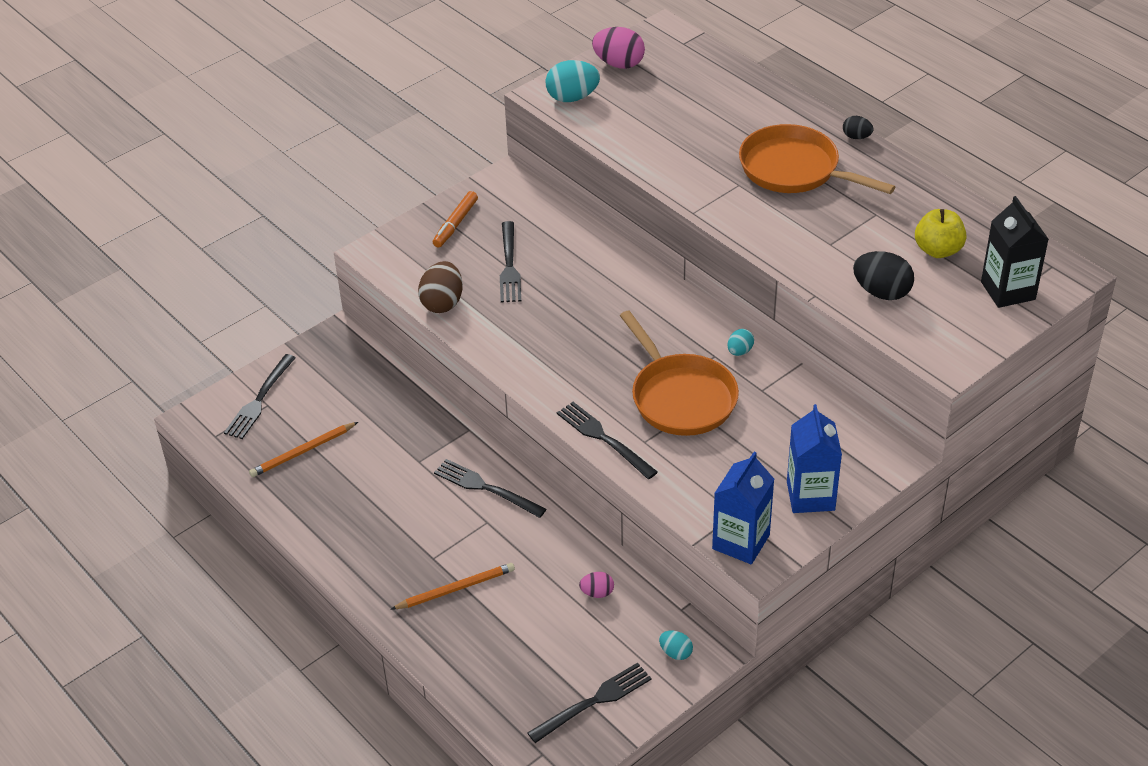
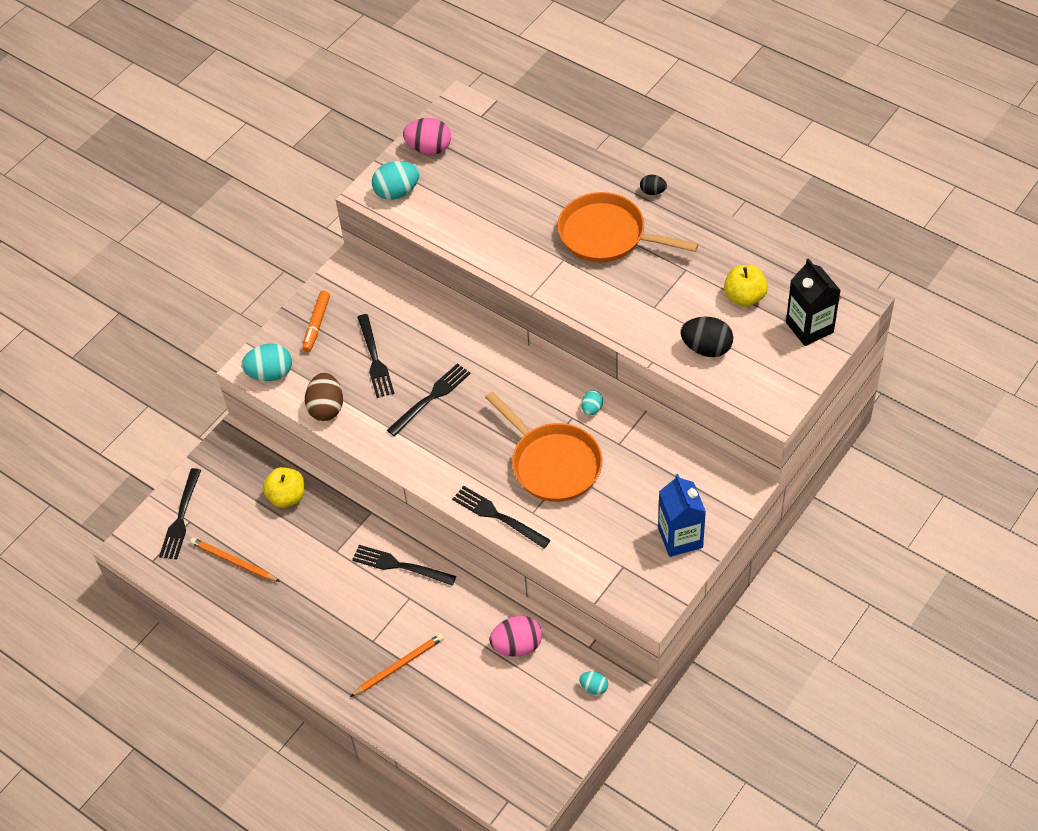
camera: 10 degrees left, 10 degrees up
orange pencil [249,422,358,477] -> orange pencil turned 75 degrees clockwise [190,538,280,582]
black fork [527,662,652,743] -> black fork moved to [387,363,471,436]
pink egg [579,572,614,598] -> pink egg [489,616,542,657], size x1.82
blue carton [712,452,774,564] -> none
none -> turquoise egg [241,343,292,381]
none -> yellow apple [263,467,304,508]

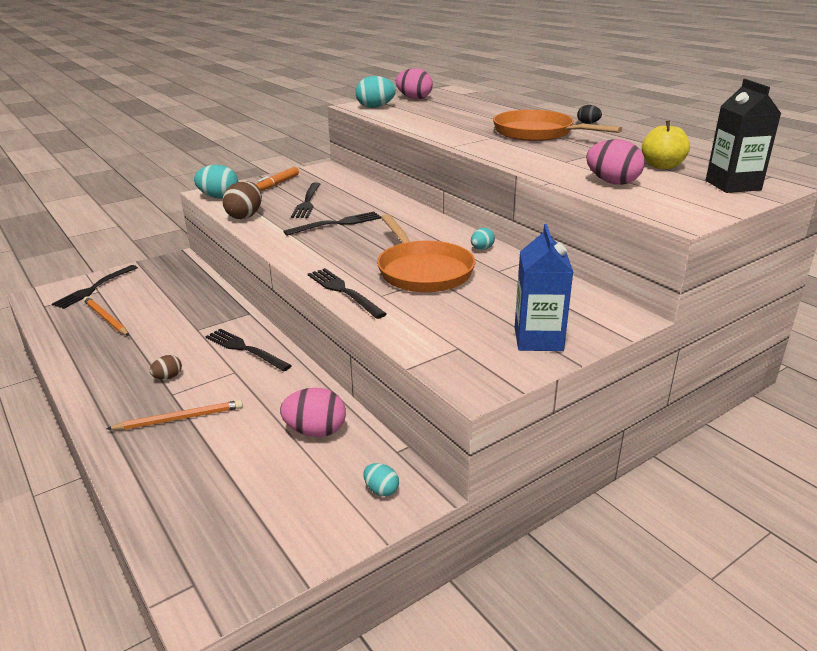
camera: 15 degrees right, 25 degrees down
yellow apple [263,467,304,508] -> none
black egg [681,317,733,357] -> pink egg [586,139,645,185]
none -> brown egg [150,355,182,379]

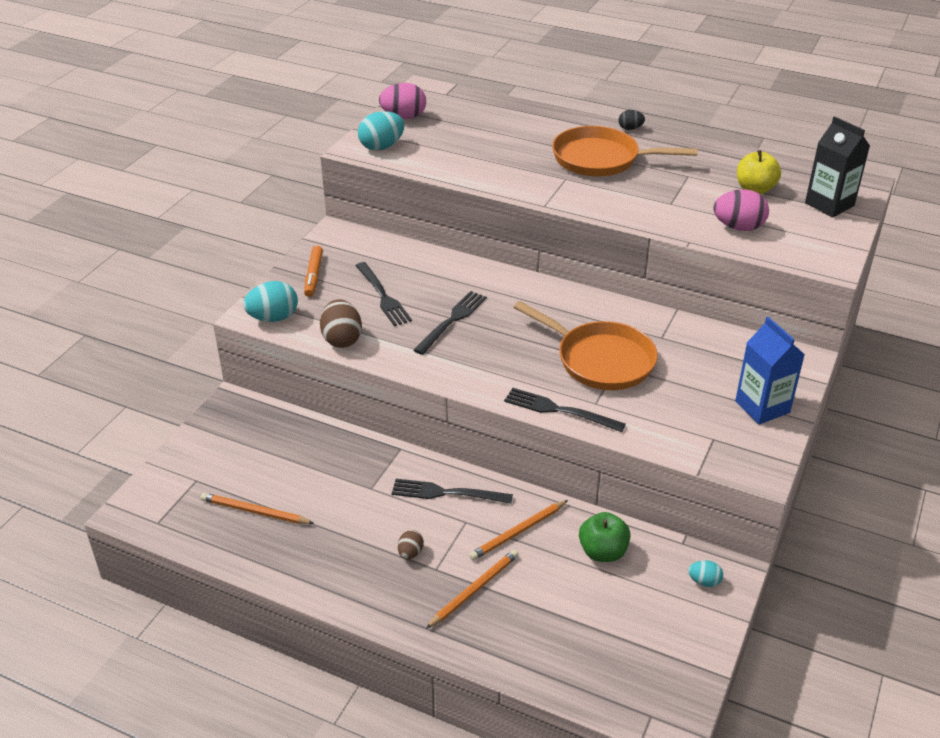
camera: 30 degrees left, 10 degrees up
black fork [52,265,138,309] -> none
pink egg [280,388,346,437] -> green apple [579,512,631,562]
turquoise egg [471,228,495,250] -> none
none -> orange pencil [469,500,568,560]

